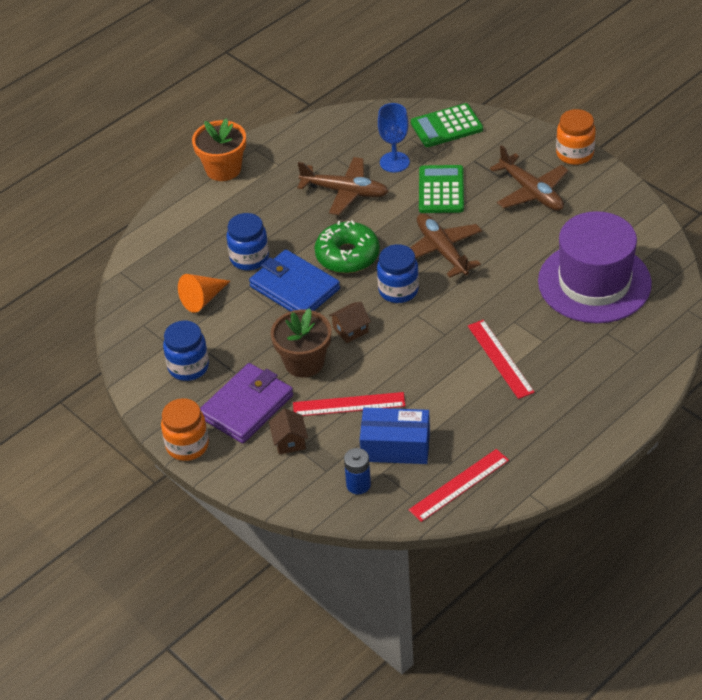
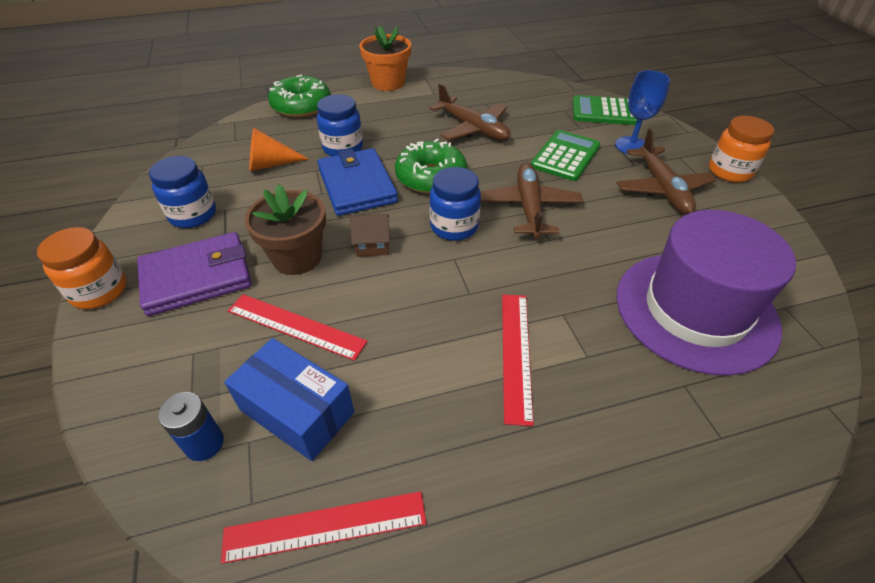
camera: 25 degrees right, 0 degrees up
brown house [269,408,308,455] -> none
blue goblet [378,103,410,172] -> blue goblet moved to [615,70,670,154]
none -> green donut [268,74,330,117]

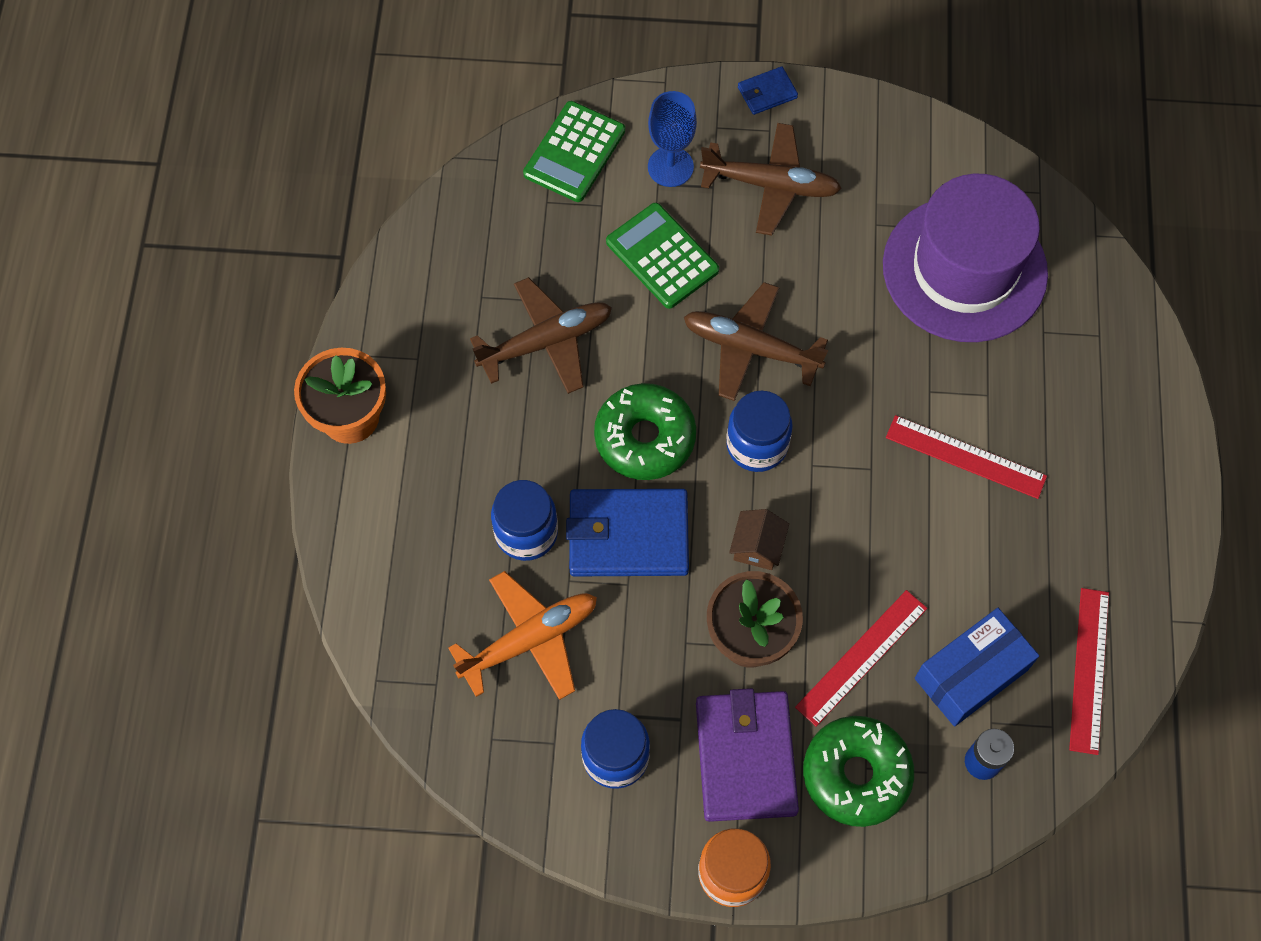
camera: 70 degrees left, 20 degrees up
orange cone [249,128,308,171] -> orange plane [448,571,597,700]
green donut [268,74,330,117] -> green donut moved to [803,716,914,827]
orange jar [709,116,774,183] -> blue wallet [738,66,798,115]

